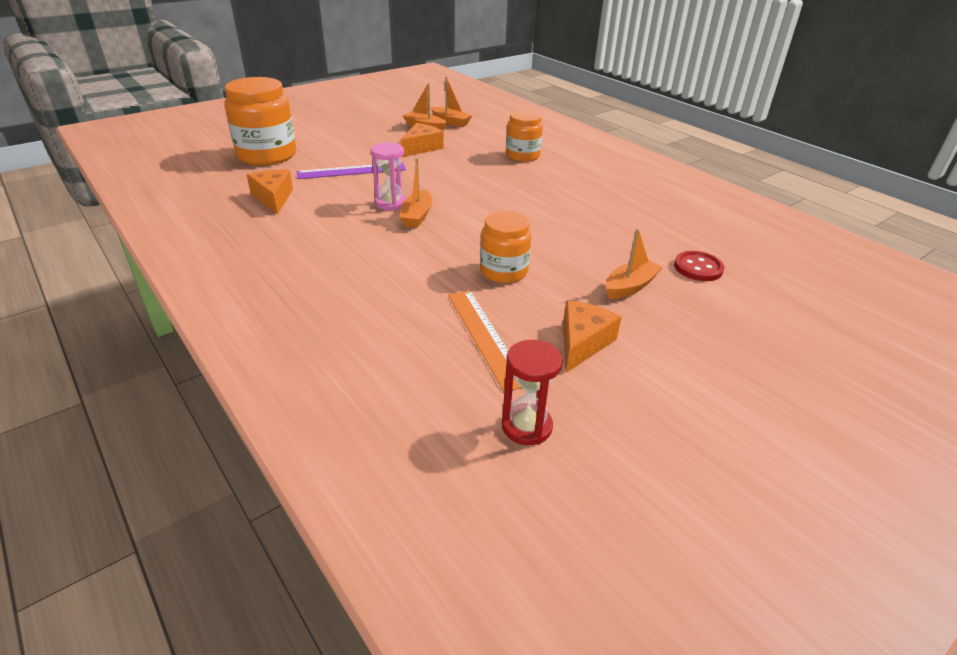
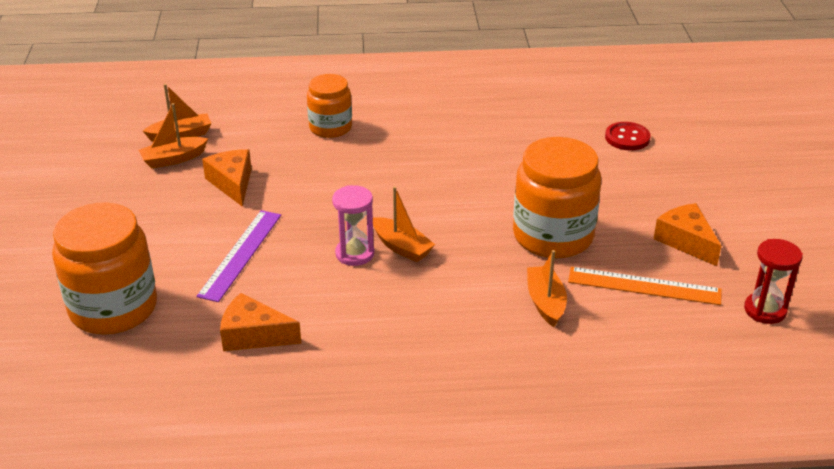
camera: 55 degrees left, 0 degrees up
orange jar [480,211,531,283] -> orange jar [513,137,601,258], size x1.64
orange boat [606,228,663,299] -> orange boat moved to [527,250,567,327]

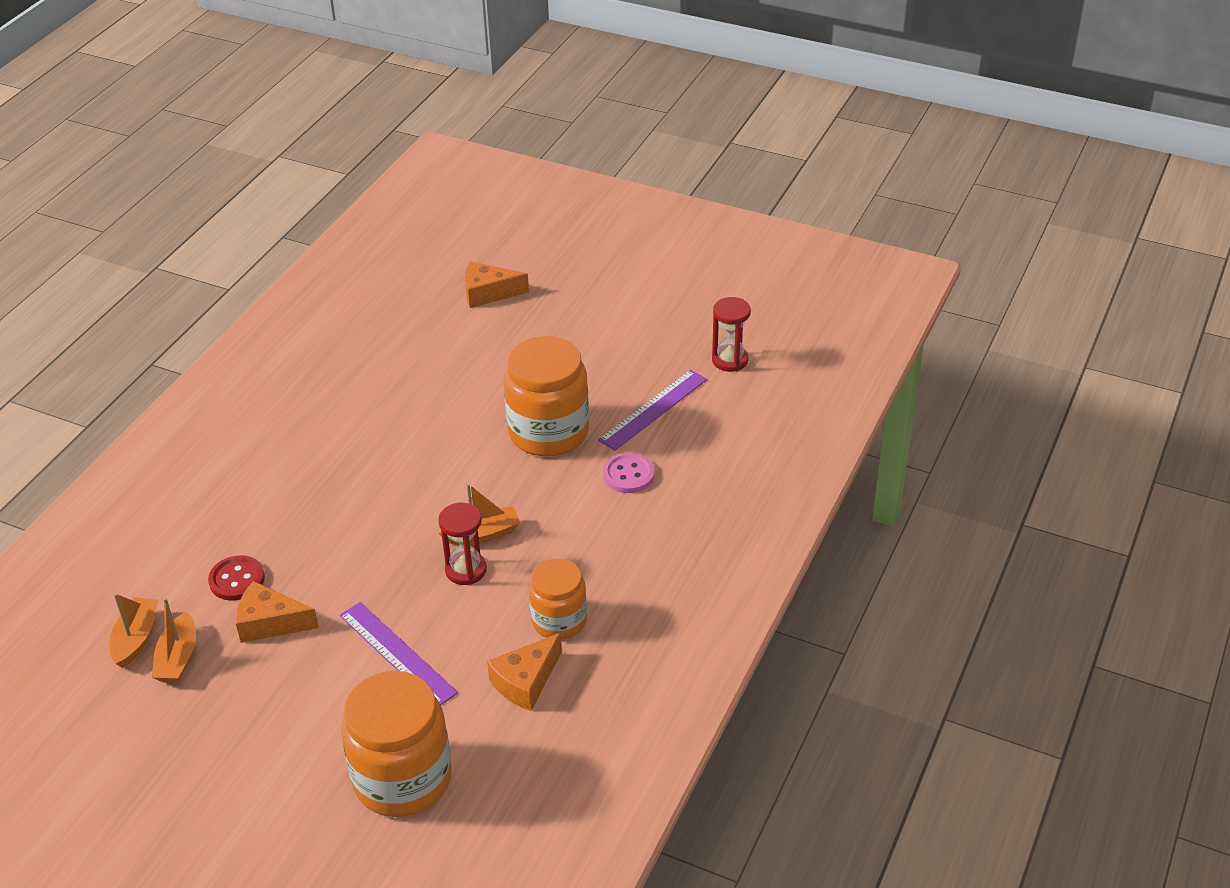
camera: 60 degrees left, 5 degrees up
orange jar [307,74,352,138] -> orange jar moved to [529,558,587,639]
pink hourglass [332,185,374,266] -> red hourglass [438,503,487,585]
orange boat [527,250,567,327] -> pink button [603,453,655,493]
orange ruler [568,267,722,305] -> purple ruler [598,370,707,451]
red button [605,122,651,151] -> red button moved to [208,555,265,601]
orange cheese [654,203,721,266] -> orange cheese moved to [465,261,529,308]

